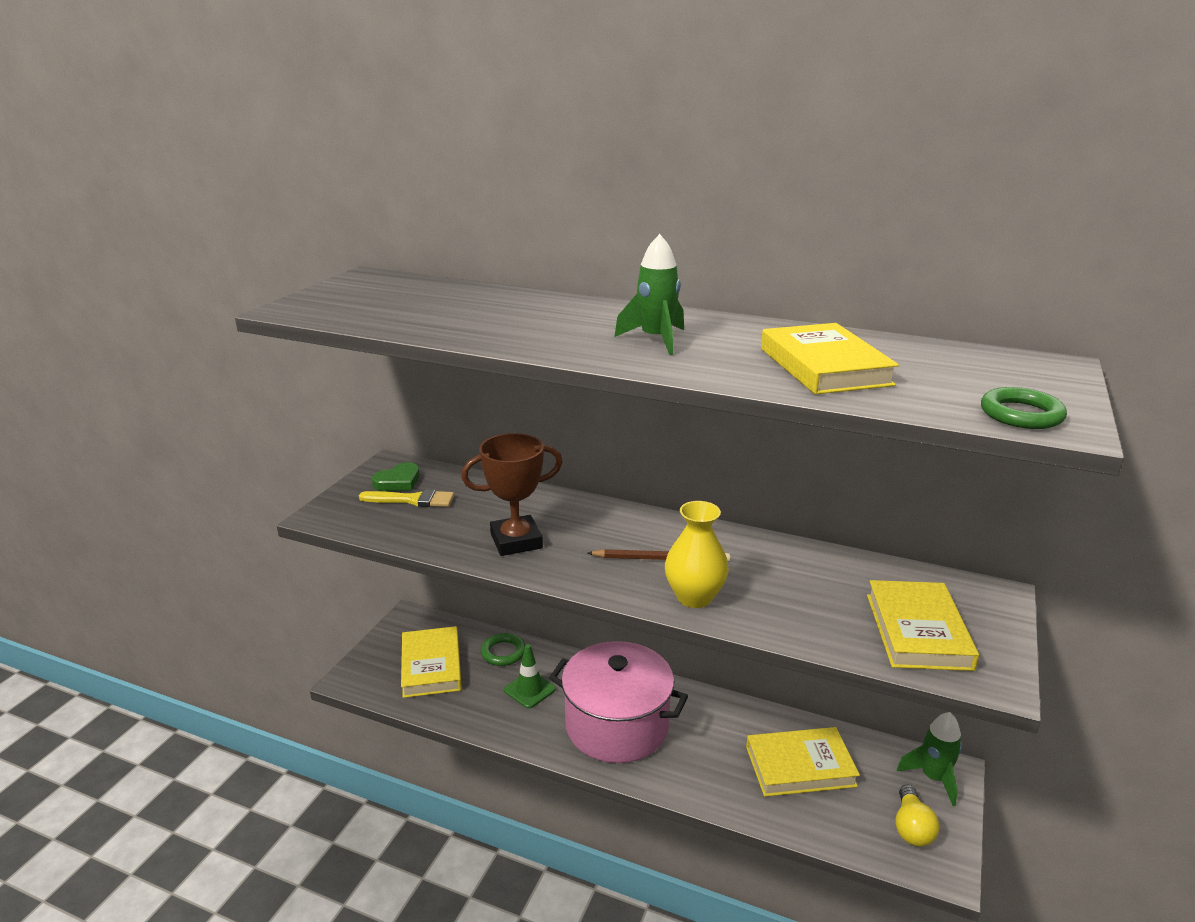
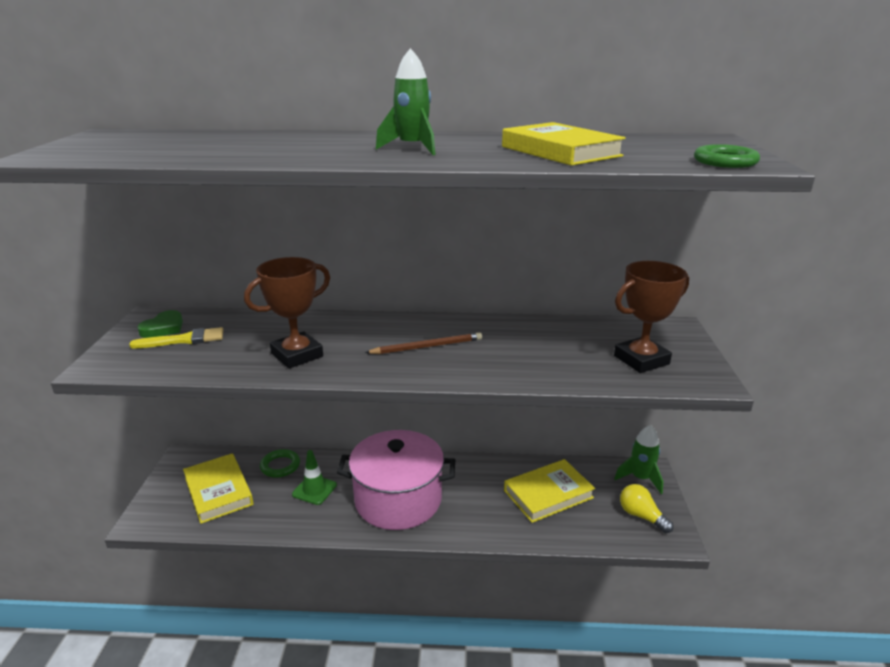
camera: 20 degrees left, 0 degrees up
yellow vase [665,501,729,608] -> none
yellow book [867,580,979,671] -> brown trophy [614,261,689,373]
yellow light bulb [895,785,939,846] -> yellow light bulb turned 150 degrees clockwise [620,484,673,533]

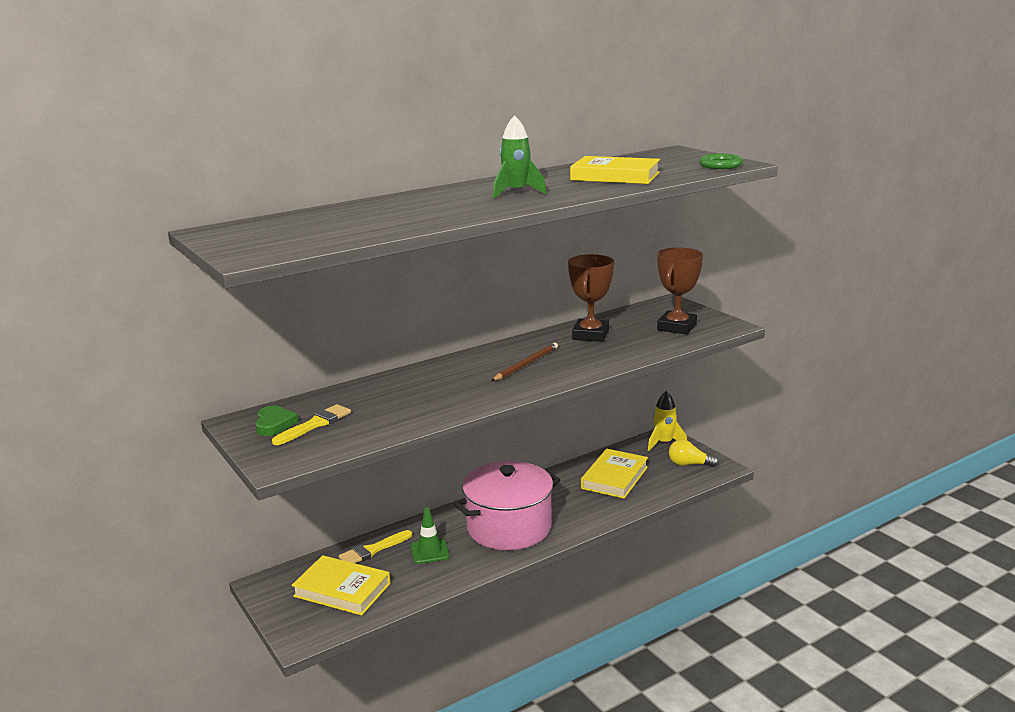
camera: 35 degrees left, 5 degrees down
brown trophy [244,257,330,369] -> brown trophy moved to [568,254,614,342]
green ring [260,449,300,478] -> yellow brush [339,530,412,563]
green rocket [614,425,663,494] -> yellow rocket [648,391,687,451]

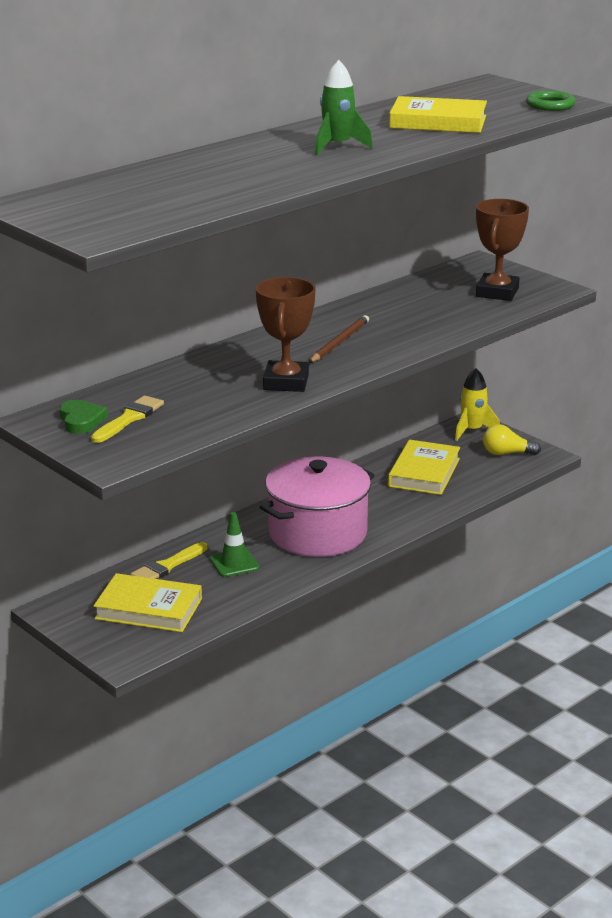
camera: 10 degrees left, 5 degrees up
brown trophy [568,254,614,342] -> brown trophy moved to [256,277,315,392]

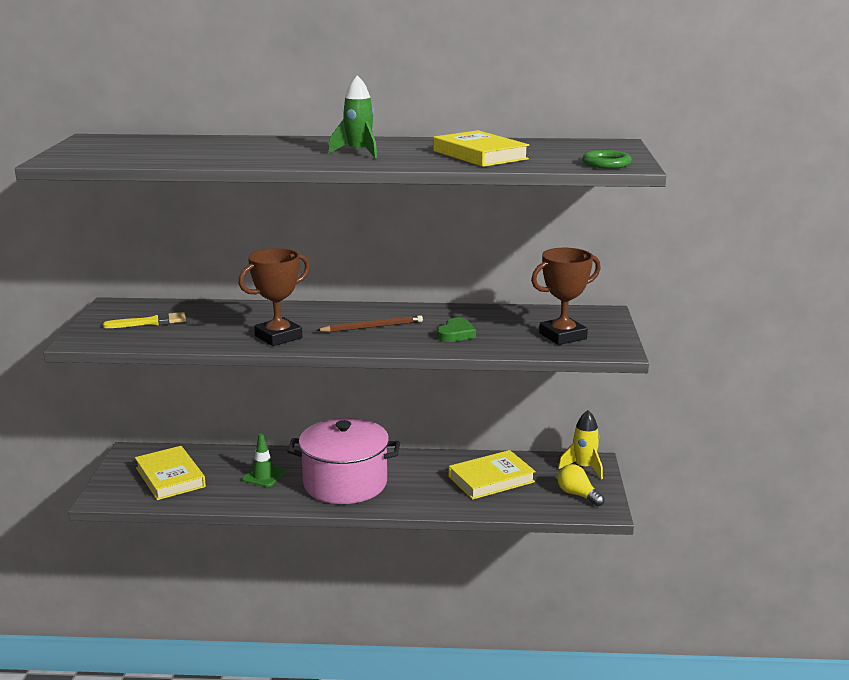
camera: 45 degrees right, 5 degrees down
green heart [60,400,108,434] -> green heart moved to [437,318,476,342]
yellow brush [130,542,207,579] -> none

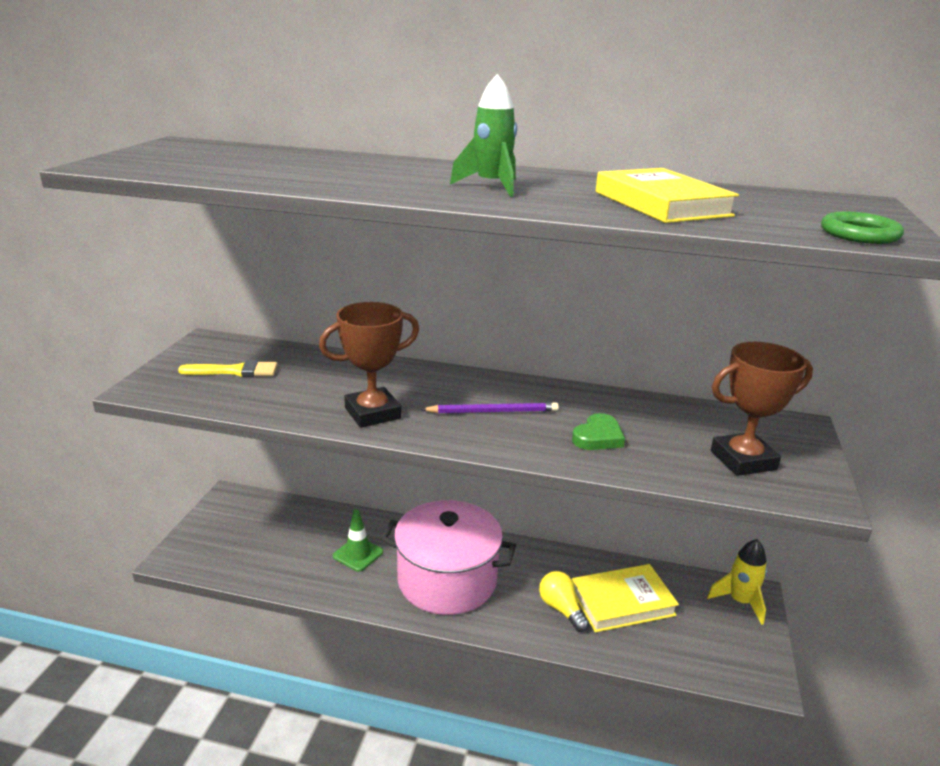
camera: 10 degrees right, 5 degrees up
yellow book [135,446,206,500] -> none
brown pencil [316,315,423,332] -> purple pencil [421,402,559,413]
yellow light bulb [557,464,605,506] -> yellow light bulb moved to [539,571,589,632]

